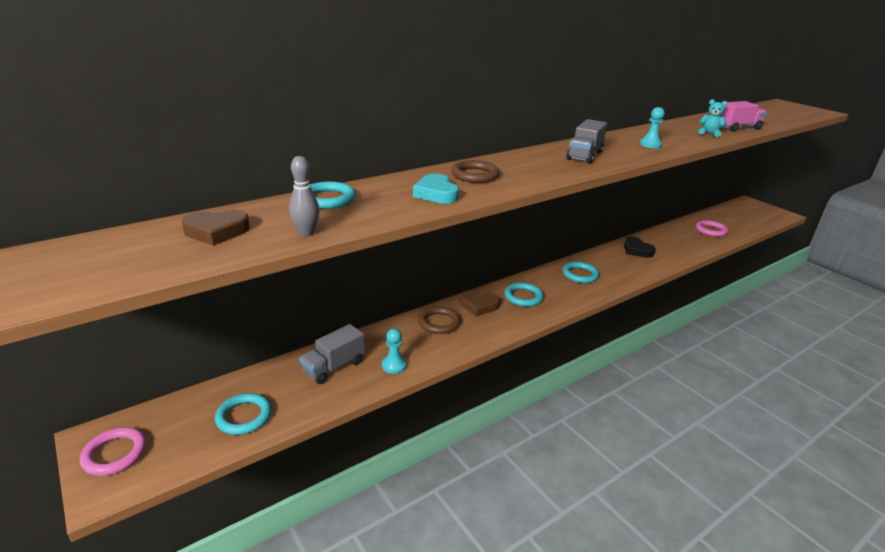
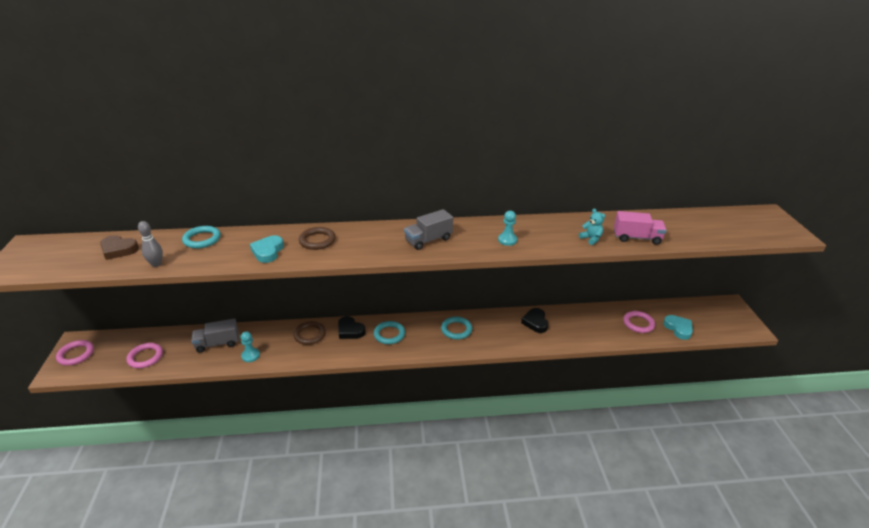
camera: 30 degrees right, 5 degrees up
turquoise ring [215,393,272,435] -> pink ring [126,343,163,368]
brown heart [460,290,500,317] -> black heart [338,316,366,339]
none -> turquoise heart [663,315,693,340]

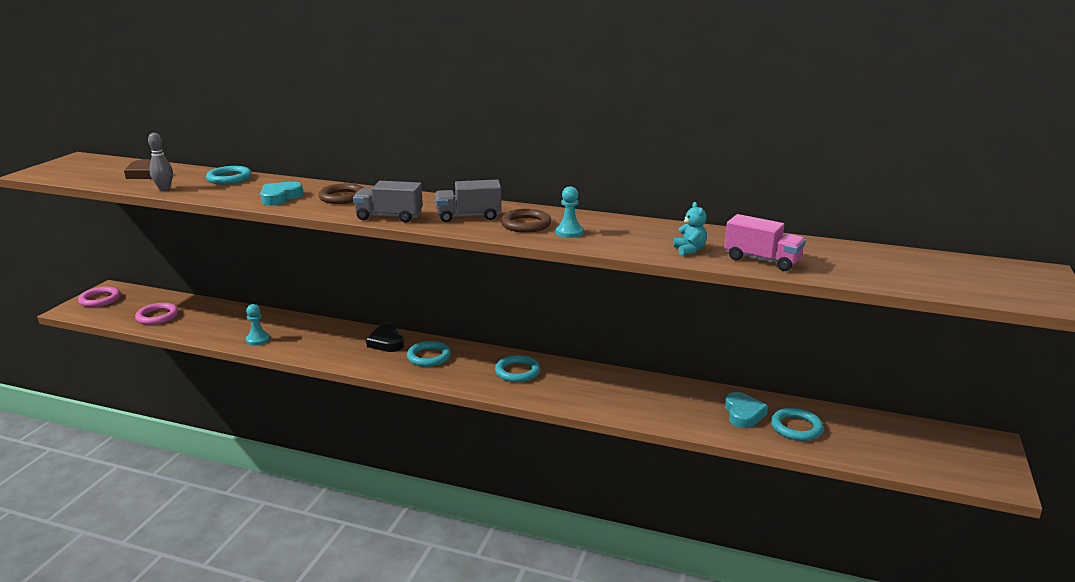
camera: 25 degrees right, 10 degrees down
grey truck [191,318,239,353] -> grey truck moved to [353,181,423,223]
brown ring [293,321,326,345] -> brown ring moved to [501,209,551,233]
black heart [521,308,548,333] -> none
pink ring [623,311,655,333] -> turquoise ring [771,408,824,441]
turquoise heart [663,315,693,340] -> turquoise heart moved to [725,392,768,428]

